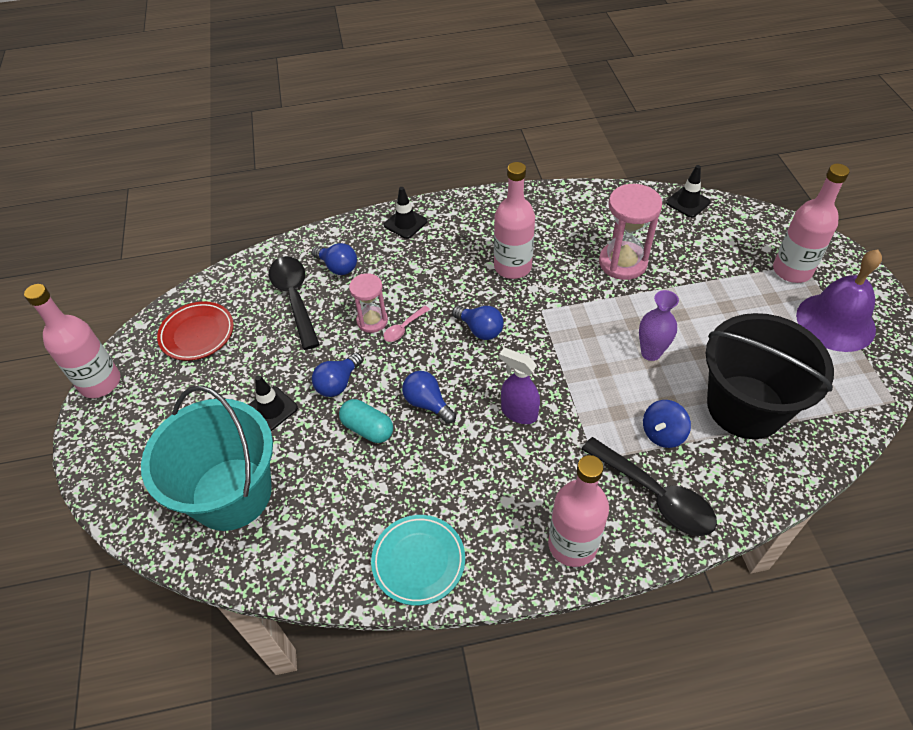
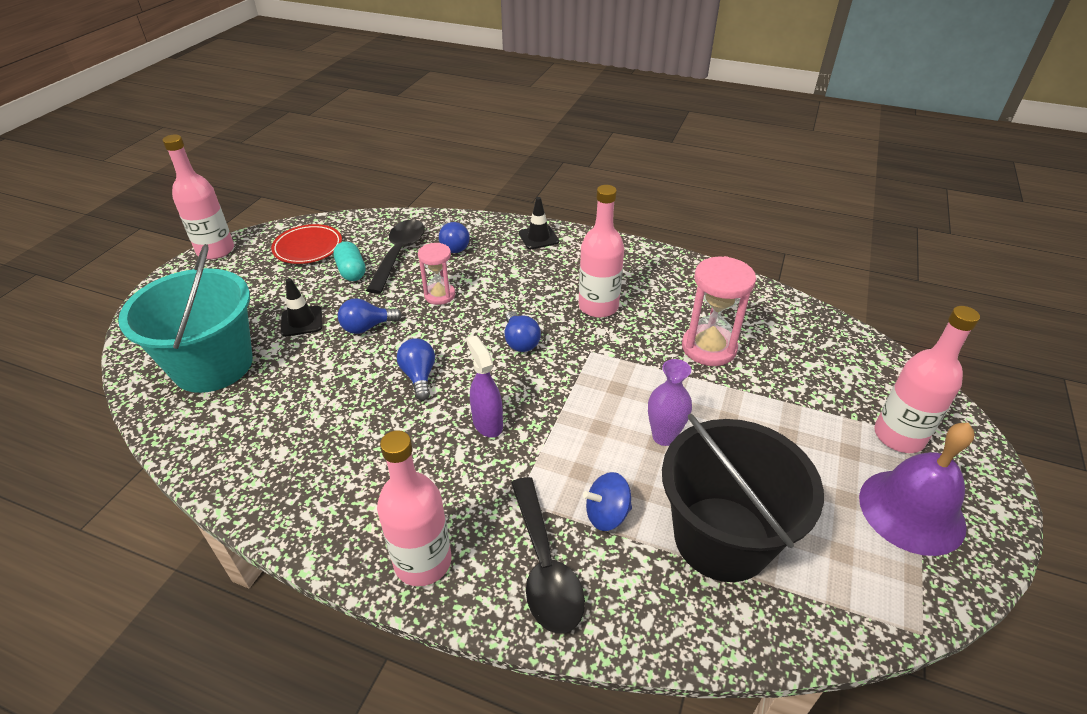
camera: 30 degrees right, 10 degrees down
turquoise capsule [339,399,393,443] -> turquoise capsule moved to [333,241,366,281]
turquoise plate [371,515,465,605] -> none
pink spoon [383,306,430,342] -> none
black traffic cone [666,165,711,218] -> none

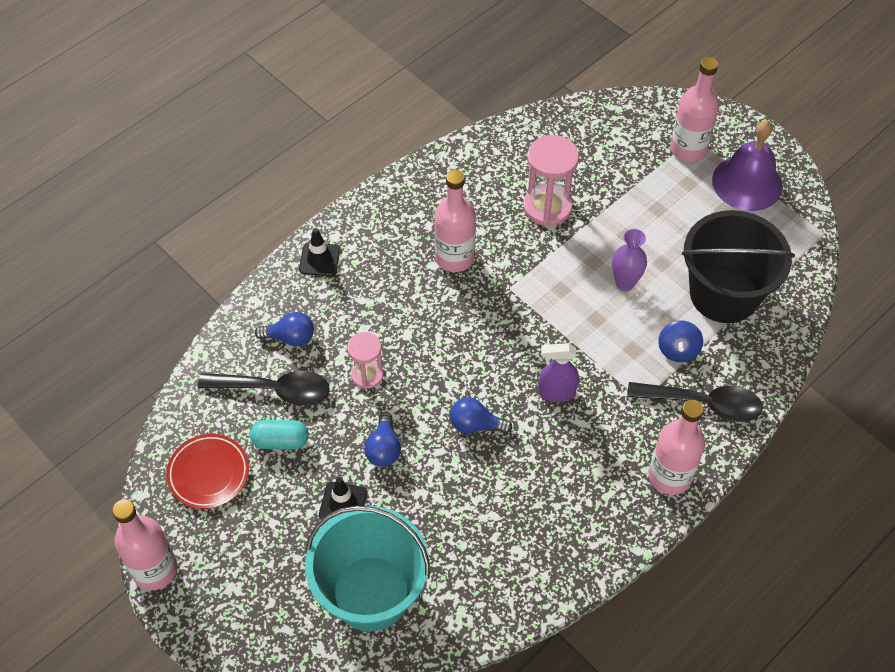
camera: 65 degrees left, 15 degrees up
black spoon [366,220,425,294] -> black spoon turned 150 degrees clockwise [198,371,330,405]
blue light bulb [505,311,541,352] -> none

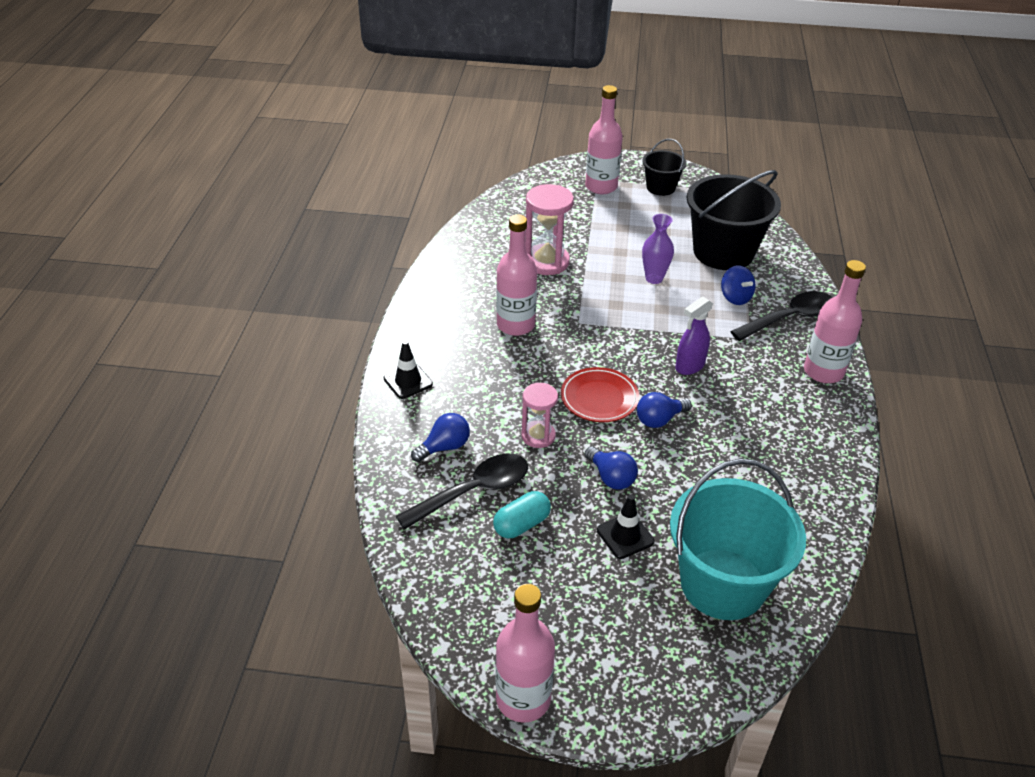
camera: 40 degrees left, 15 degrees down
red plate [166,434,249,509] -> red plate moved to [561,367,639,422]
purple bell [712,120,783,211] -> black bucket [642,139,686,196]

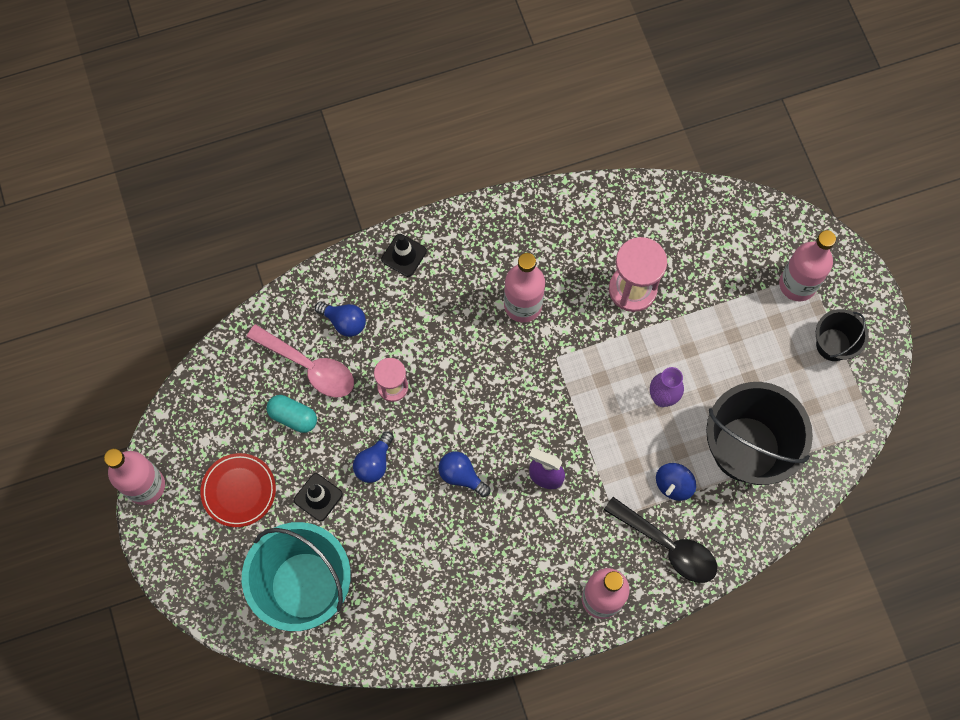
camera: 65 degrees right, 30 degrees up
black spoon [396,453,528,530] -> pink spoon [246,324,354,398]
red plate [561,367,639,422] -> red plate moved to [200,453,276,527]

